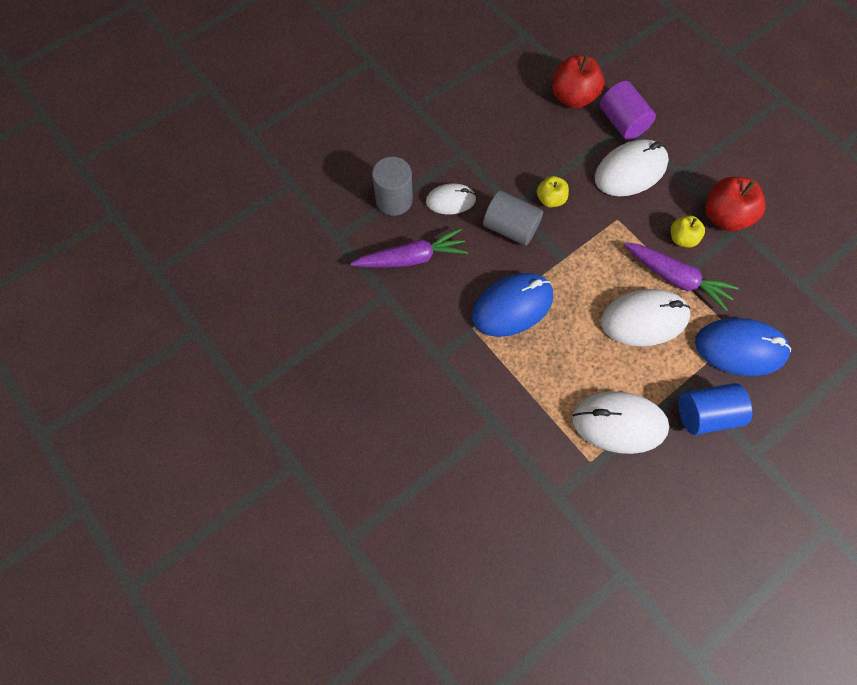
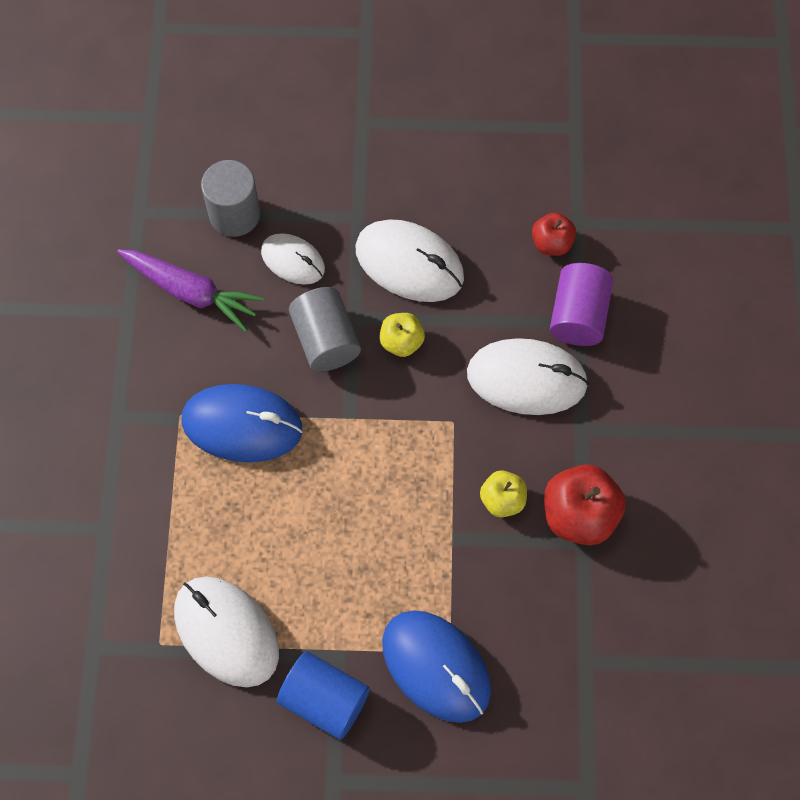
camera: 40 degrees right, 0 degrees up
red apple [552,55,605,109] -> red apple [532,213,576,256], size x0.59
white mouse [601,289,690,346] -> white mouse moved to [355,219,464,302]
purple carrot [624,242,739,312] -> none

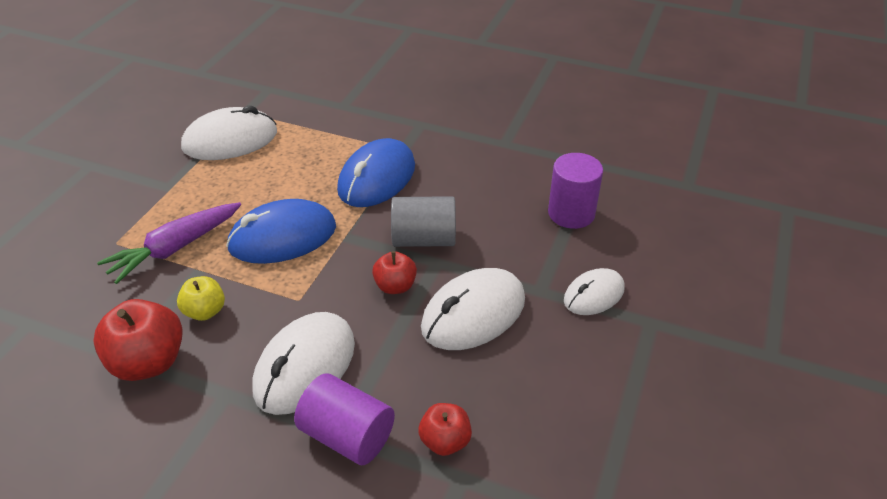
camera: 110 degrees right, 25 degrees down
purple carrot [117,249,265,332] -> purple carrot moved to [97,202,241,284]
grey cylinder [201,160,260,237] -> purple cylinder [548,153,603,229]
white mouse [261,233,325,285] -> white mouse moved to [564,268,625,315]
blue cylinder [277,651,370,740] -> none
yellow apple [379,313,425,357] -> red apple [372,251,417,294]
blue mouse [382,610,491,723] -> blue mouse moved to [226,199,336,264]

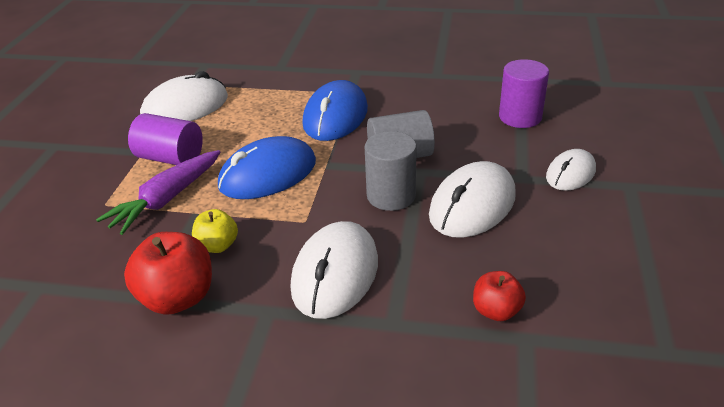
camera: 10 degrees left, 5 degrees down
purple cylinder [294,373,395,465] -> purple cylinder moved to [128,113,203,165]
red apple [372,251,417,294] -> grey cylinder [365,131,417,211]

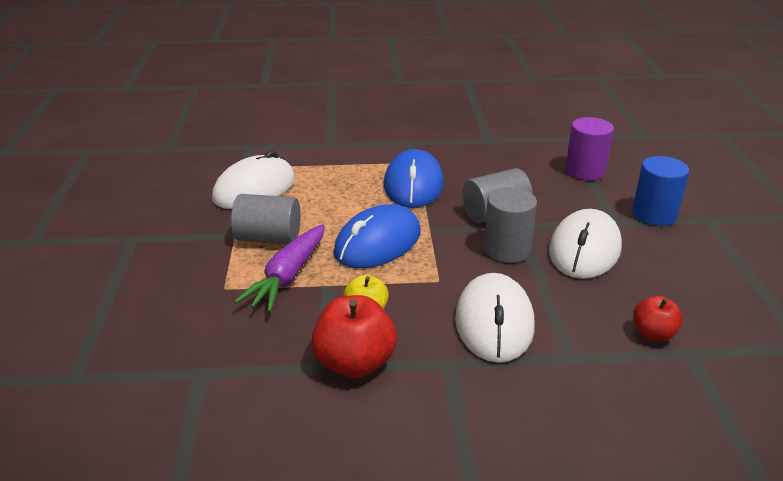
camera: 15 degrees left, 5 degrees down
purple cylinder [128,113,203,165] -> grey cylinder [231,194,301,244]
white mouse [546,149,596,191] -> blue cylinder [632,156,689,226]

